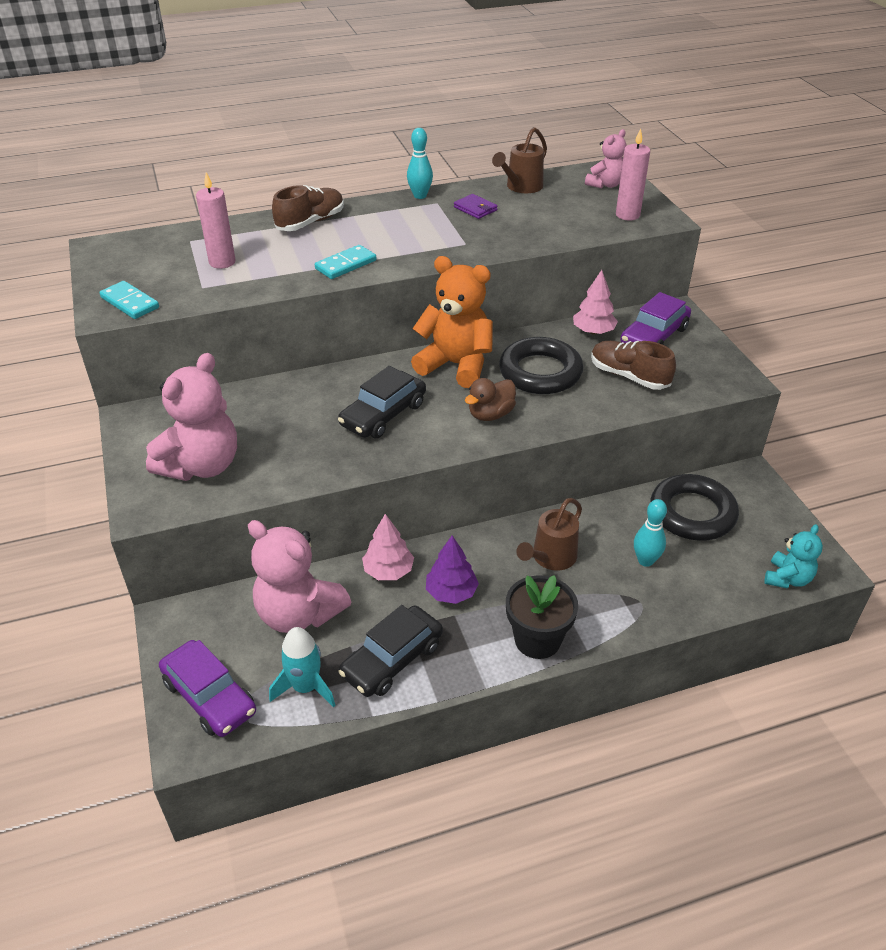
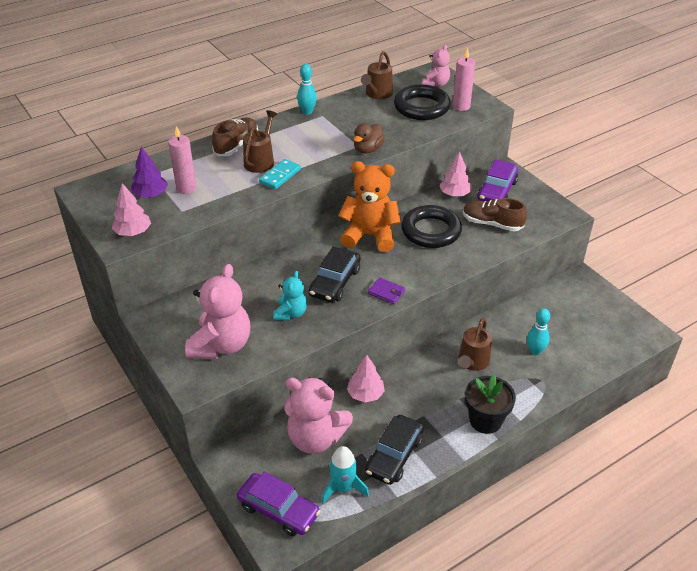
camera: 15 degrees left, 0 degrees up
turquoise domino [99,281,159,319] -> pink tree [112,183,151,236]
purple tree [426,536,479,604] -> purple tree moved to [131,147,168,198]
purple wallet [454,194,498,219] -> purple wallet moved to [368,277,405,304]
brown duck [465,378,516,421] -> brown duck moved to [354,123,384,153]
black ring [651,474,739,541] -> black ring moved to [394,85,450,120]
turquoise teddy bear [765,524,823,589] -> turquoise teddy bear moved to [274,271,307,320]
none -> brown watering can [243,110,277,173]

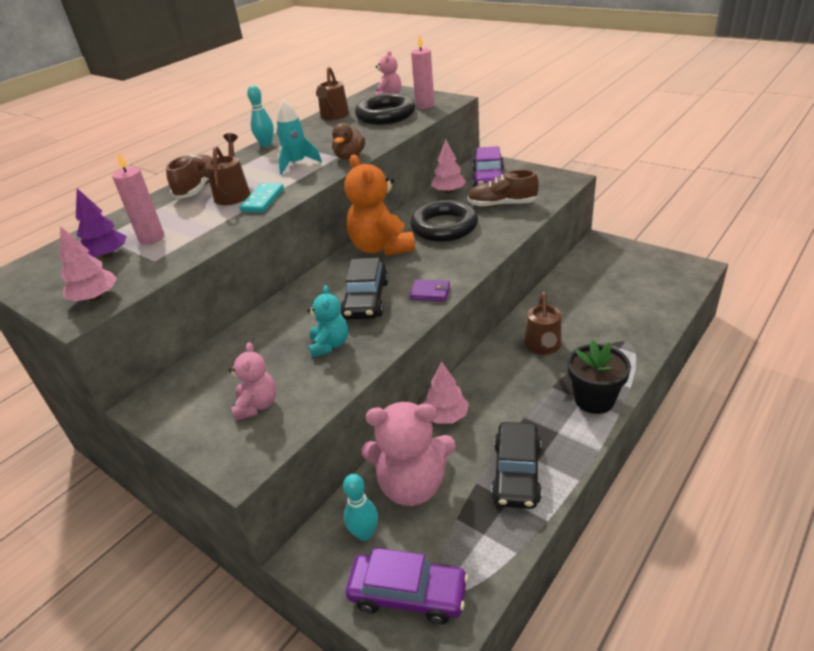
camera: 15 degrees left, 5 degrees down
pink teddy bear [185,264,250,359] -> pink teddy bear [228,342,276,421], size x0.55
turquoise rocket [322,446,369,503] -> turquoise rocket moved to [276,100,322,174]
orange teddy bear [338,161,401,252] -> orange teddy bear turned 105 degrees counterclockwise [344,154,415,256]
turquoise bowling pin [527,309,550,355] -> turquoise bowling pin moved to [343,474,378,541]

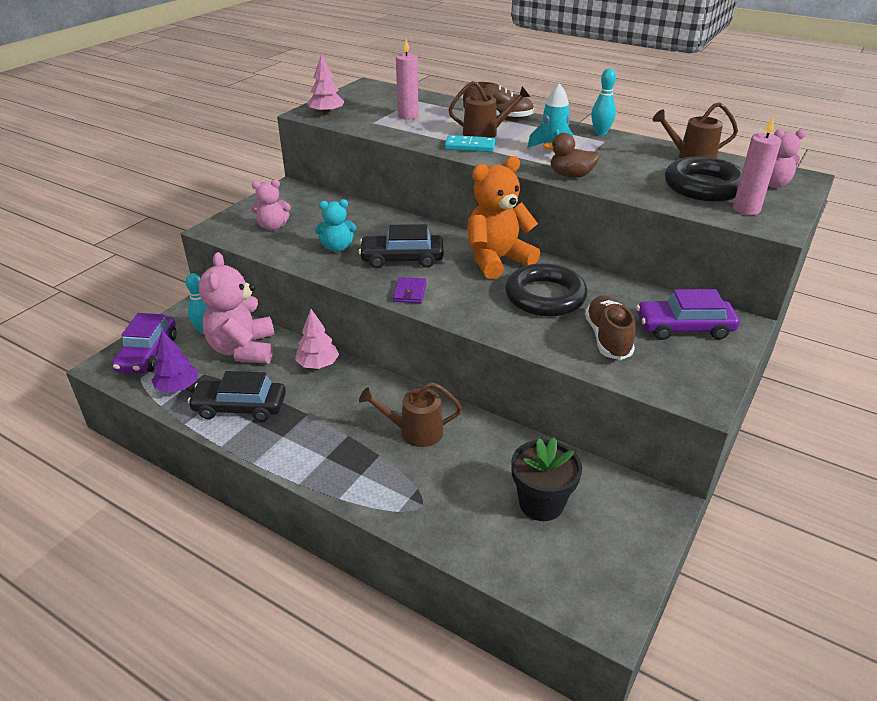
camera: 80 degrees right, 0 degrees up
purple tree [76,188,126,259] -> purple tree moved to [152,331,199,393]
pink tree [431,139,466,194] -> none
black flower pot [567,340,631,414] -> black flower pot moved to [511,437,582,521]

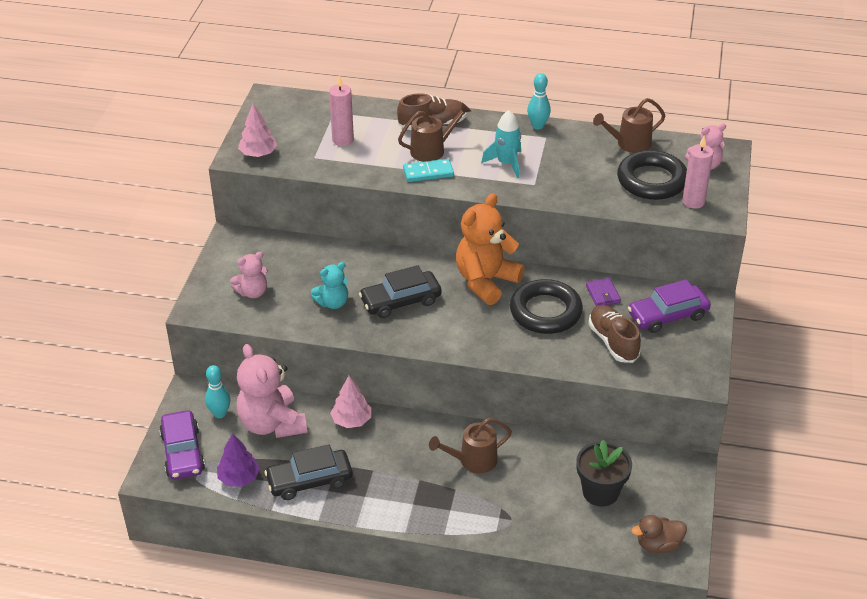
camera: 20 degrees left, 5 degrees up
purple wallet [393,277,426,303] -> purple wallet moved to [586,278,621,306]
brown duck [543,133,600,178] -> brown duck moved to [631,515,687,553]

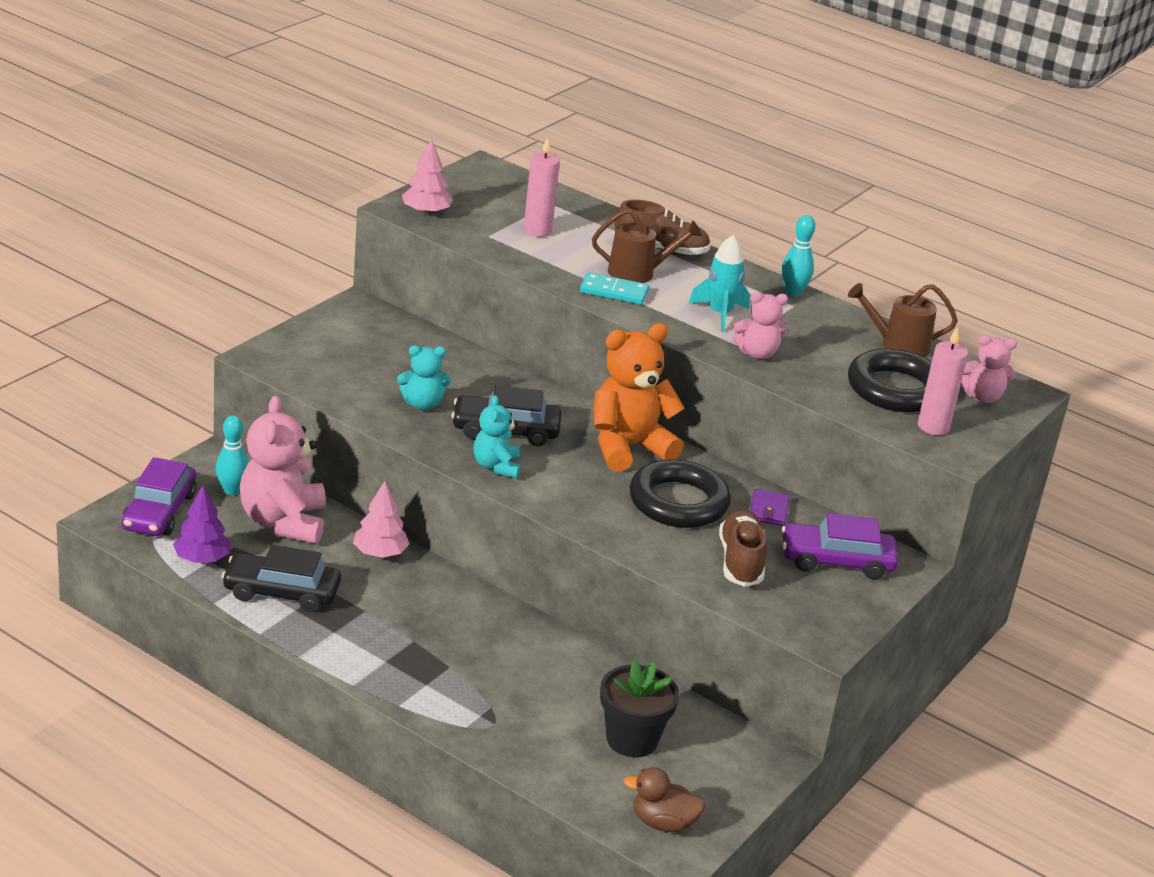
camera: 20 degrees right, 10 degrees down
pink teddy bear [230,252,268,298] -> pink teddy bear moved to [733,292,788,359]
brown watering can [429,418,512,474] -> none
none -> turquoise teddy bear [473,395,520,478]

